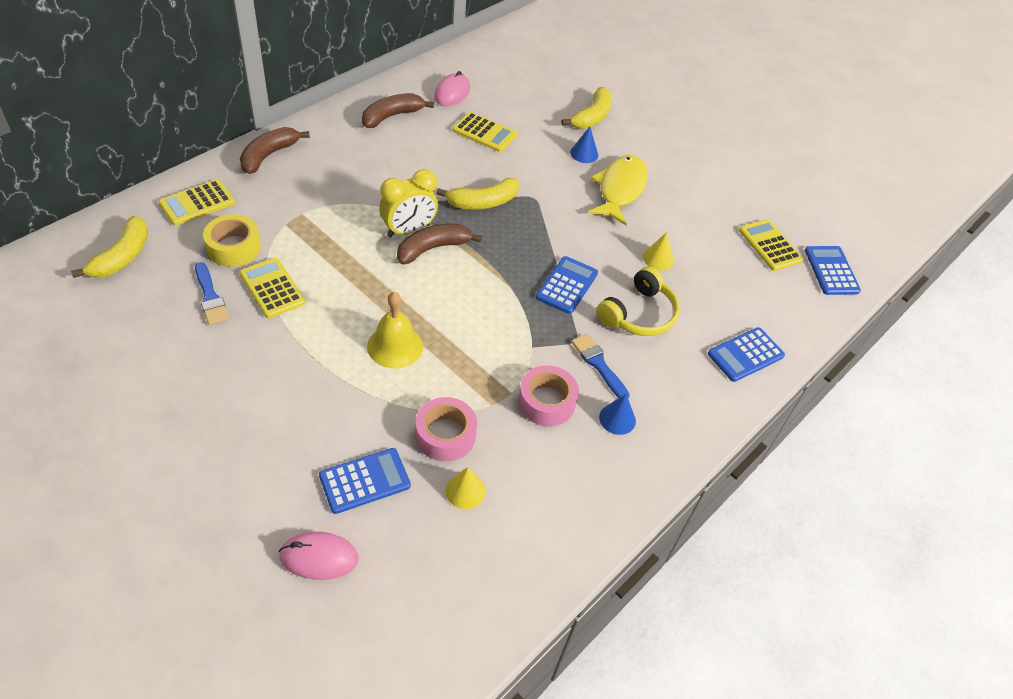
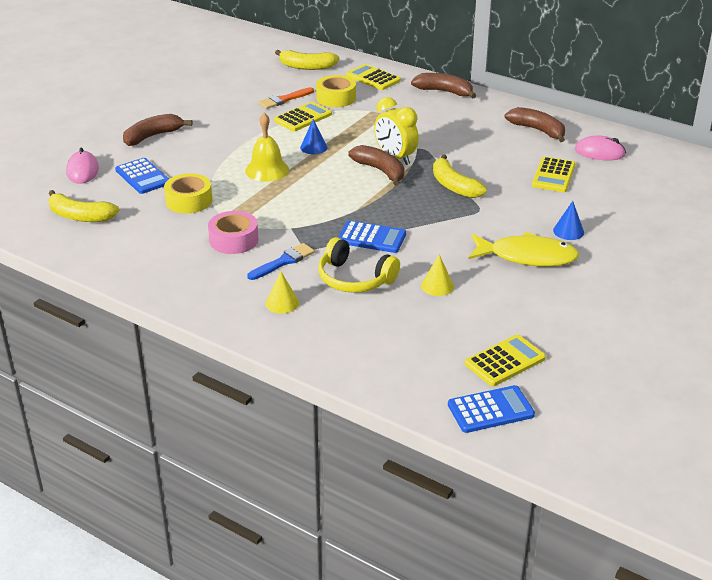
camera: 85 degrees right, 15 degrees down
blue brush [195,262,229,325] -> orange brush [259,87,314,109]
pink tape [415,397,477,462] -> yellow tape [164,173,212,213]
yellow cone [445,467,485,509] -> yellow cone moved to [266,271,299,314]
yellow banana [562,87,612,129] -> yellow banana moved to [48,190,120,222]
blue cone [599,394,636,435] -> blue cone moved to [300,119,327,154]
blue calculator [708,328,785,382] -> none
none -> brown banana [123,114,193,146]

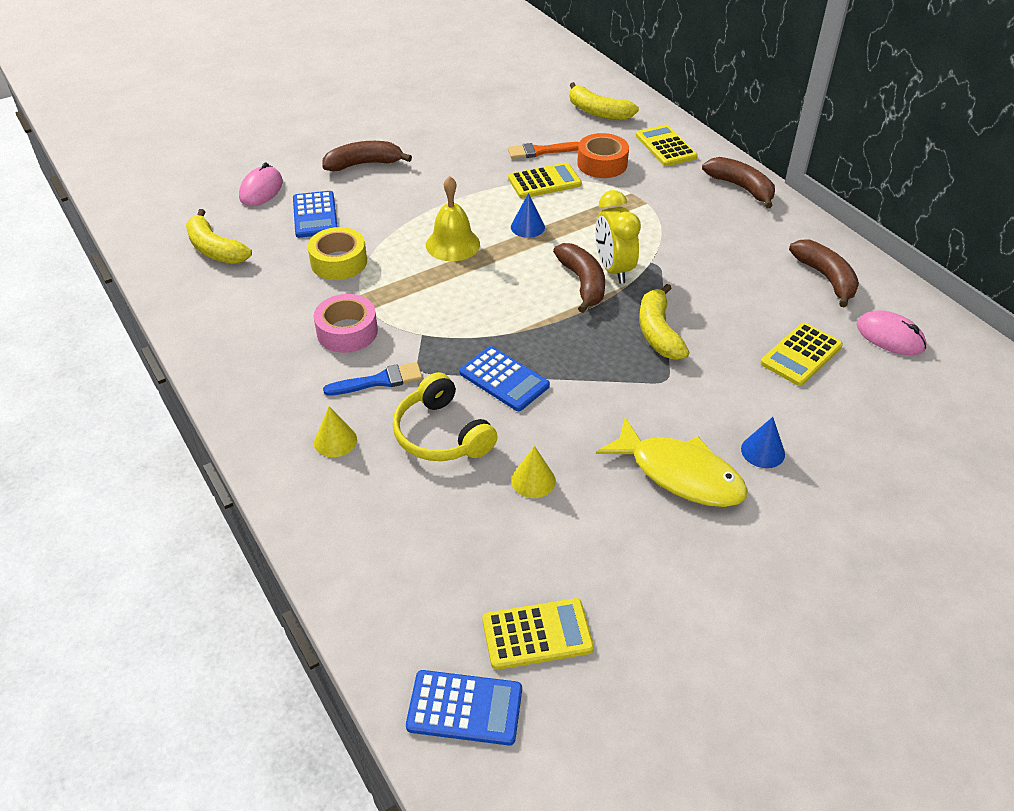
camera: 25 degrees right, 10 degrees up
yellow tape [316,75,356,107] -> orange tape [577,133,629,178]

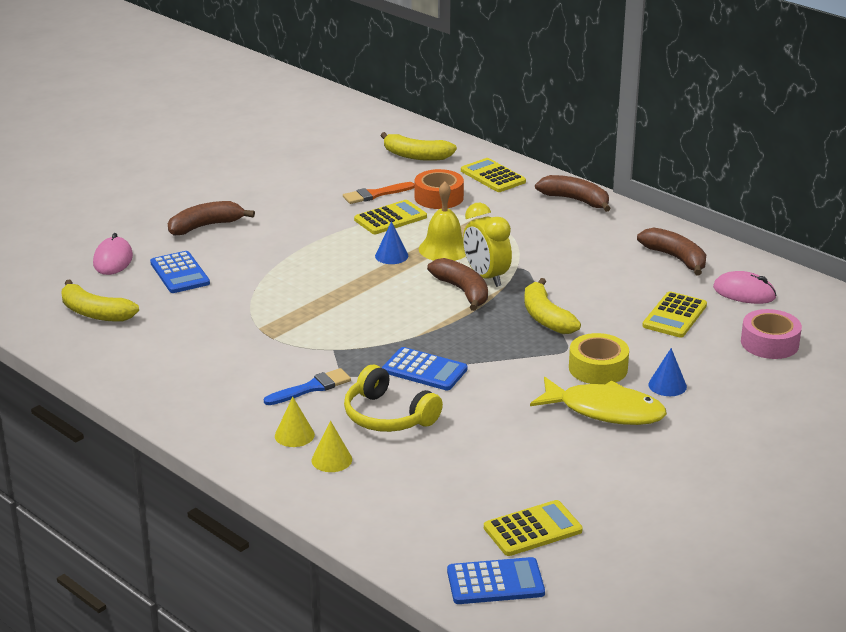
camera: 15 degrees left, 15 degrees down
yellow tape [308,227,367,280] -> yellow tape moved to [569,333,629,384]
pink tape [314,294,378,353] -> pink tape moved to [741,309,802,359]
yellow bell [426,176,480,261] -> yellow bell moved to [419,182,466,261]
yellow cone [511,446,556,498] -> yellow cone moved to [312,421,352,472]

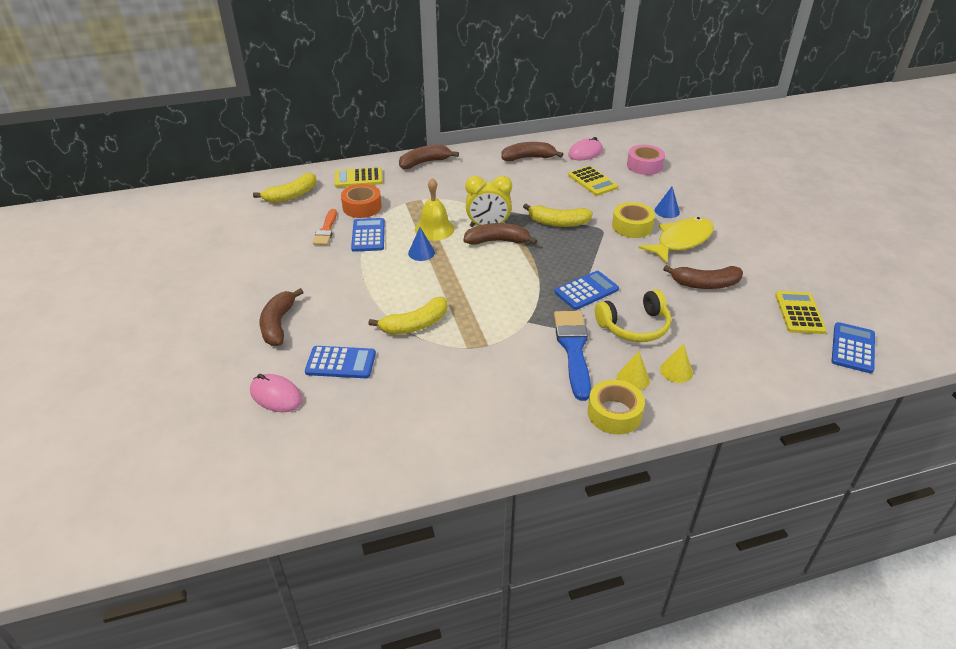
camera: 60 degrees left, 10 degrees up
yellow banana [62,280,139,322] -> yellow banana moved to [368,297,448,335]
blue brush [264,368,351,405] -> blue brush [554,311,591,401], size x1.62
yellow calculator [354,200,427,234] -> blue calculator [351,218,385,252]
none -> yellow tape [588,379,645,435]
none -> brown banana [663,265,743,289]

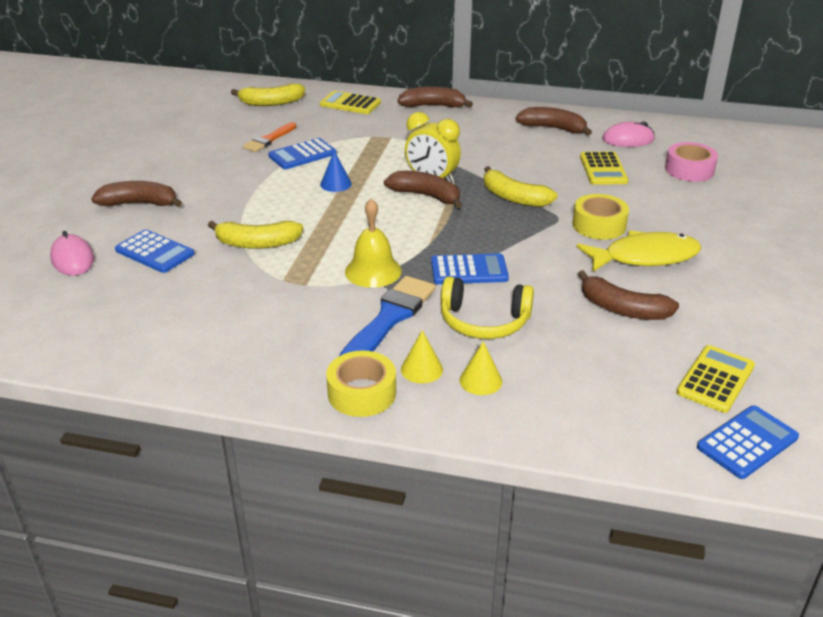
camera: 30 degrees right, 5 degrees down
brown banana [260,288,304,346] -> brown banana turned 60 degrees clockwise [91,181,182,207]
orange tape [341,184,382,218] -> none
blue calculator [351,218,385,252] -> blue calculator turned 150 degrees counterclockwise [268,138,337,169]
yellow bell [415,178,455,241] -> yellow bell moved to [345,199,402,288]
blue cone [655,187,680,218] -> none

